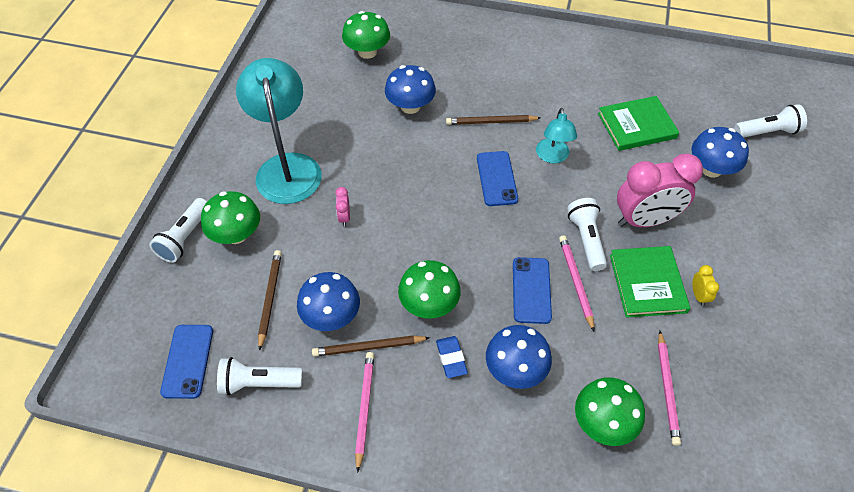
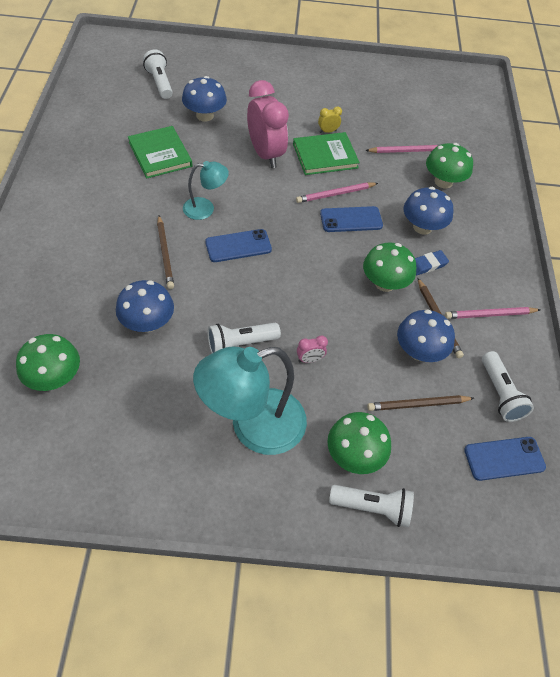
camera: 105 degrees left, 0 degrees up
white flashlight [567,198,607,271] -> white flashlight moved to [208,323,281,353]

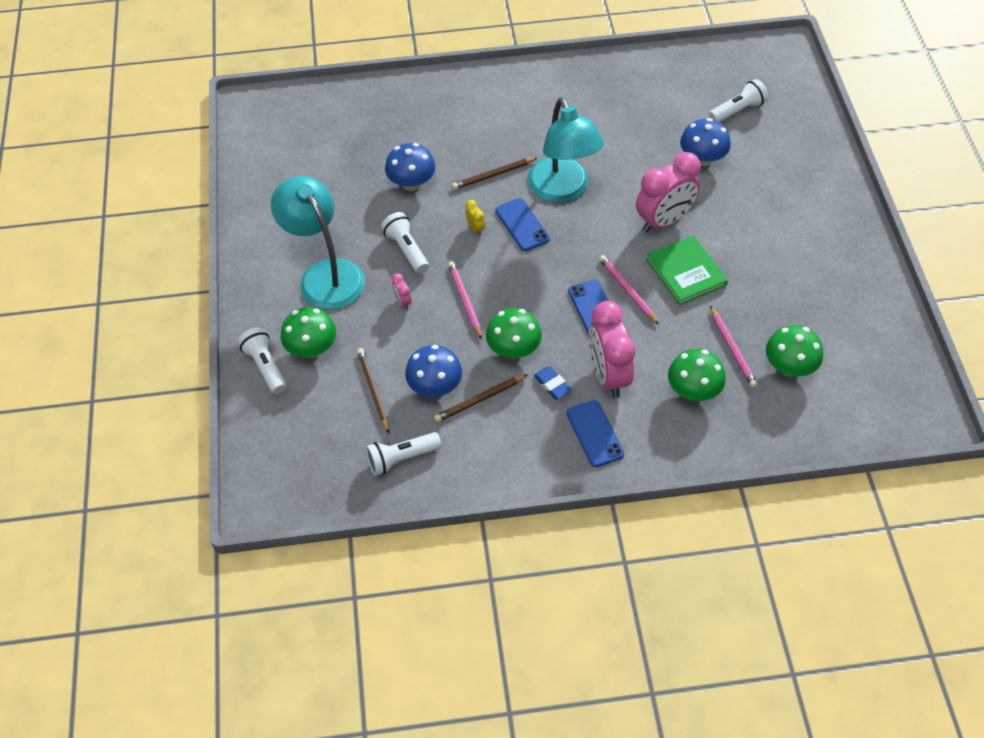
camera: 85 degrees right, 0 degrees up
green mushroom [16,334,80,391] -> green mushroom moved to [766,325,823,376]
green book [128,126,192,178] -> none
turquoise lamp [183,161,229,220] -> turquoise lamp [527,97,604,202], size x1.92
yellow clock [318,106,342,133] -> yellow clock moved to [465,200,485,235]
white flashlight [329,485,414,527] -> white flashlight turned 150 degrees clockwise [238,327,287,394]
blue mushroom [404,187,453,235] -> pink clock [589,301,635,398]
pink pencil [445,307,540,319] -> pink pencil moved to [448,262,482,339]
blue phone [464,437,546,481] -> blue phone moved to [566,400,624,467]

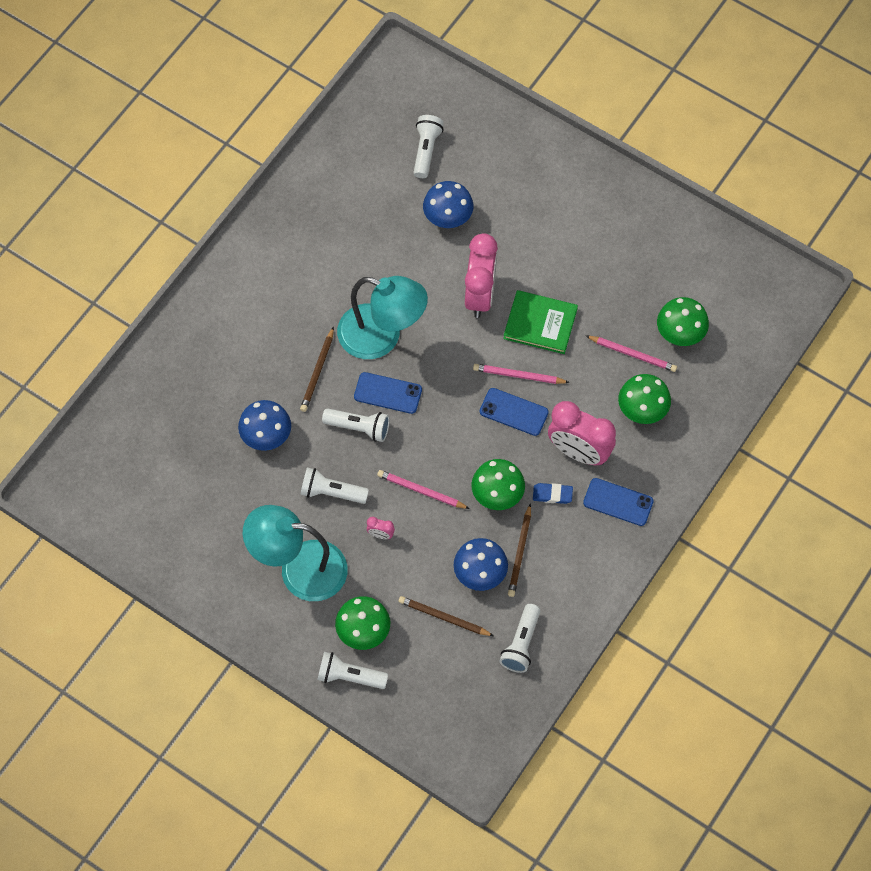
camera: 50 degrees left, 10 degrees up
yellow clock [465,200,485,235] -> white flashlight [322,408,390,442]

